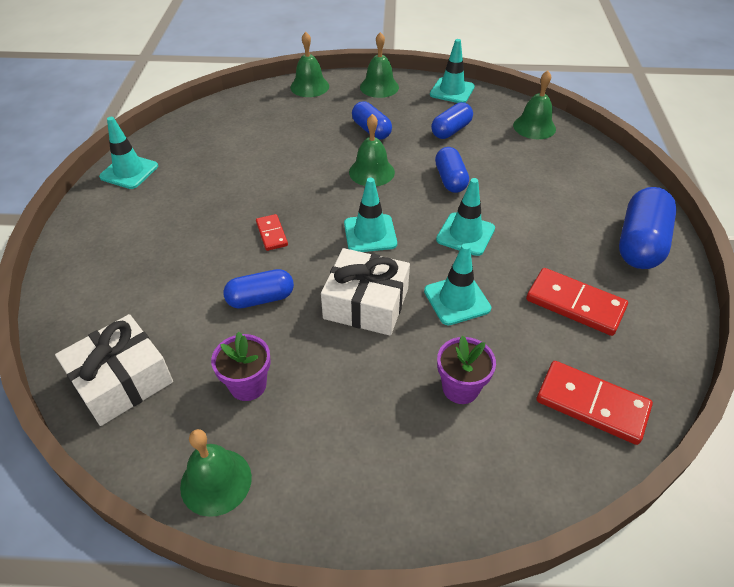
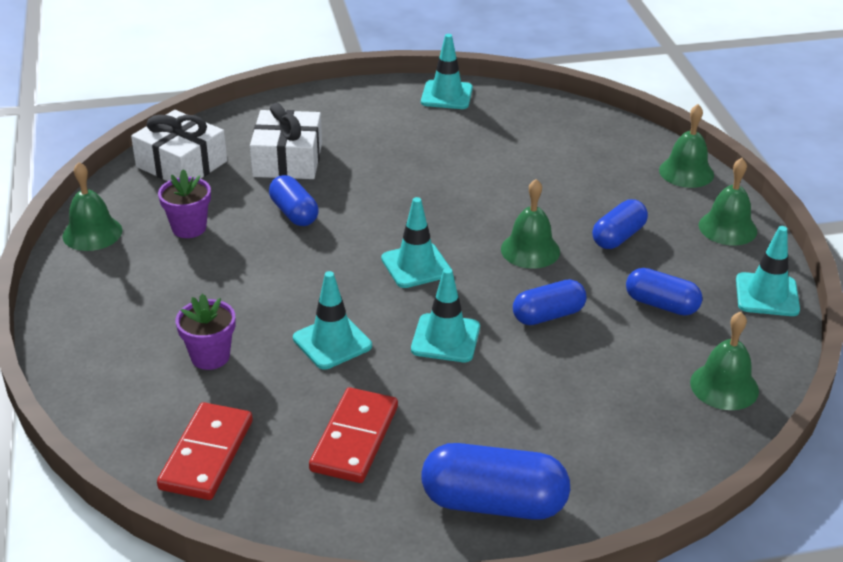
camera: 75 degrees right, 10 degrees down
red domino [256,214,288,251] -> none
white gift [321,248,410,336] -> white gift moved to [250,103,322,179]

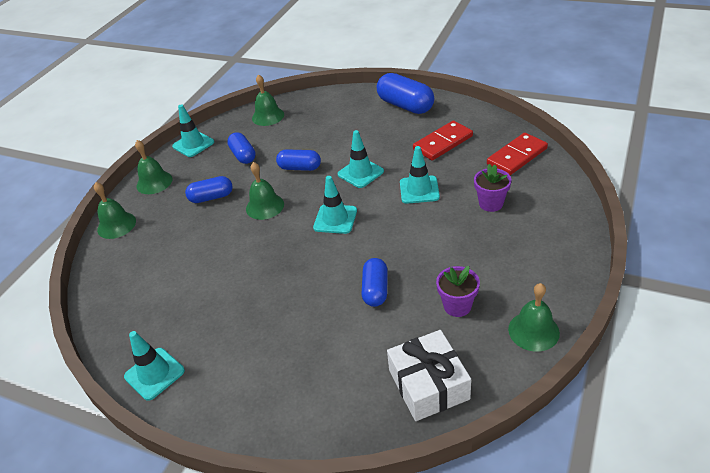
camera: 140 degrees left, 5 degrees up
white gift [250,103,322,179] -> none

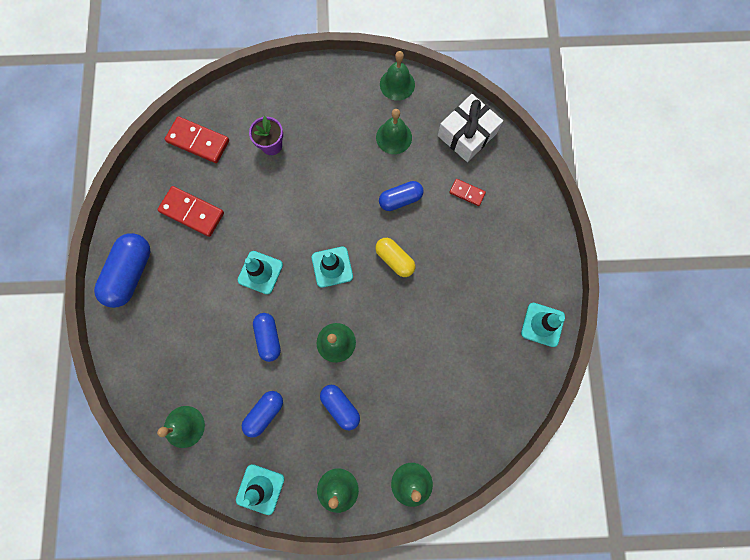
camera: 120 degrees left, 35 degrees up
turquoise traffic cone [400,146,440,204] -> none
purple flower pot [436,266,480,317] -> green bell [376,109,412,154]
none -> yellow capsule [375,238,415,277]
none -> red domino [449,179,486,206]

